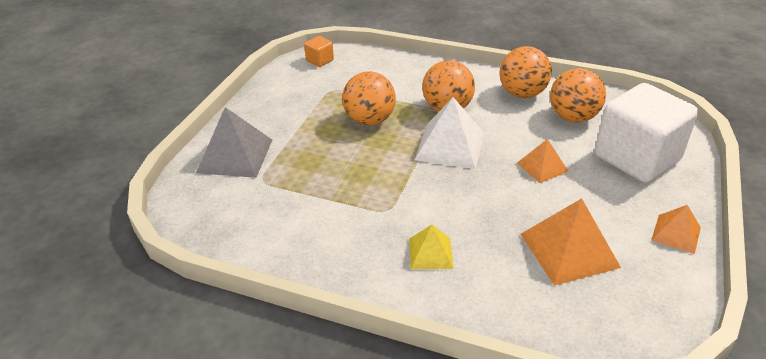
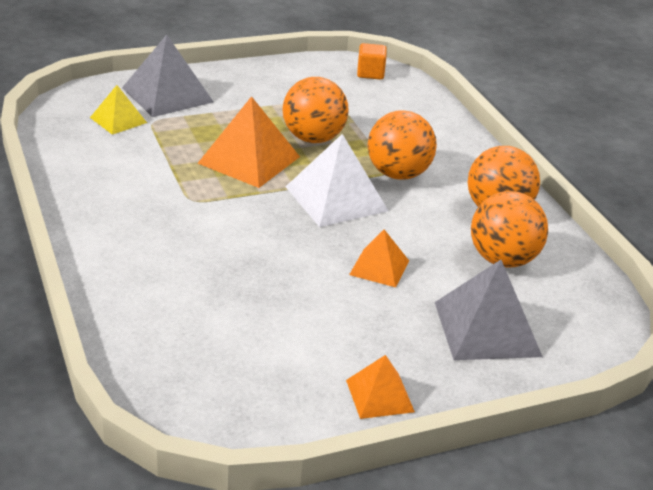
camera: 45 degrees right, 5 degrees down
yellow pyramid [409,225,453,269] -> yellow pyramid moved to [90,85,147,135]
orange pyramid [521,198,621,286] -> orange pyramid moved to [198,96,300,188]
white cube [595,83,698,183] -> grey pyramid [435,260,543,360]

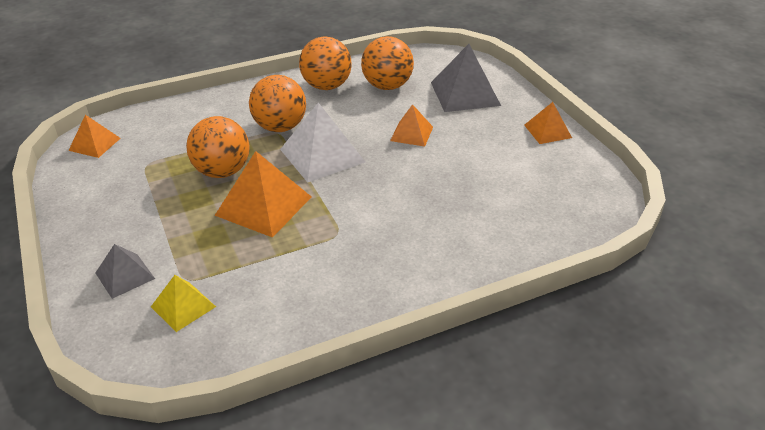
camera: 90 degrees left, 5 degrees up
grey pyramid [122,34,213,117] -> grey pyramid [96,244,155,299], size x0.58
orange cube [357,43,387,80] -> orange pyramid [68,115,121,158]

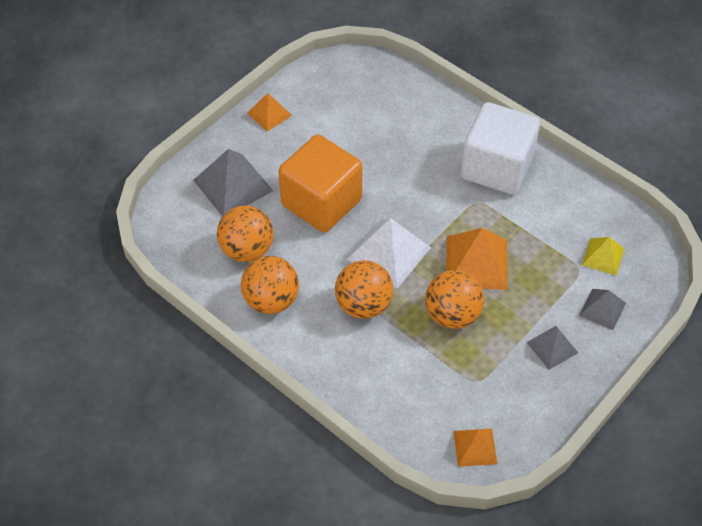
camera: 115 degrees left, 15 degrees up
orange pyramid [390,104,433,147] -> orange cube [278,134,363,233]
none -> white cube [461,102,540,195]
none -> grey pyramid [527,326,578,370]

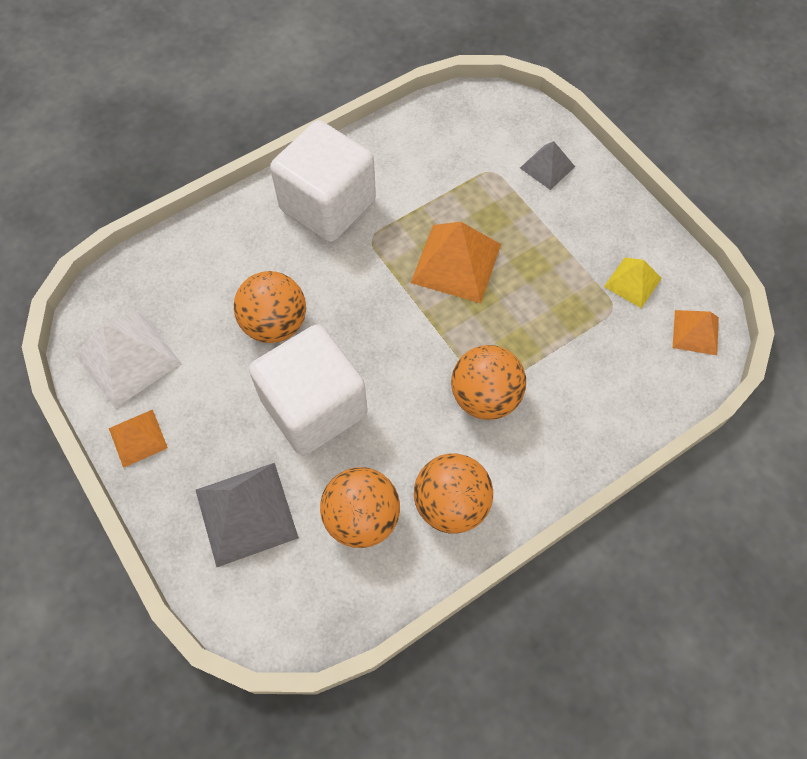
camera: 75 degrees left, 10 degrees up
orange cube [278,134,363,233] -> white cube [249,324,368,456]
white pyramid [347,218,431,289] -> white pyramid moved to [75,312,181,409]
orange ball [425,270,484,329] -> orange ball moved to [234,271,306,343]
grey pyramid [527,326,578,370] -> none
yellow pyramid [582,237,625,276] -> yellow pyramid moved to [604,257,662,308]

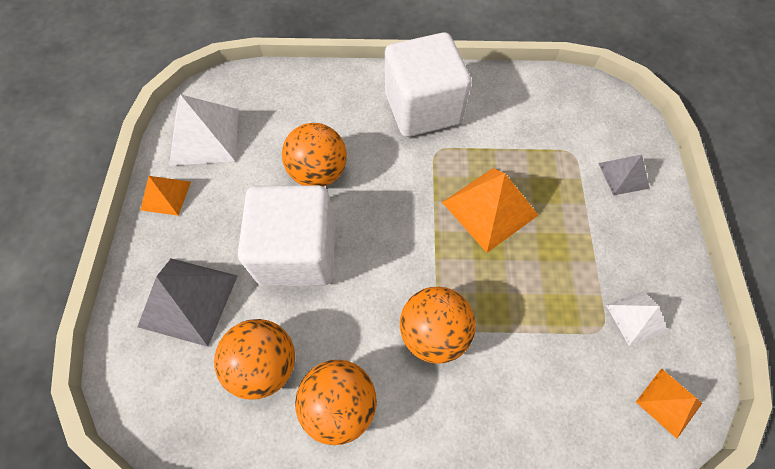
camera: 35 degrees right, 0 degrees up
yellow pyramid [604,257,662,308] -> white pyramid [606,291,667,346]

